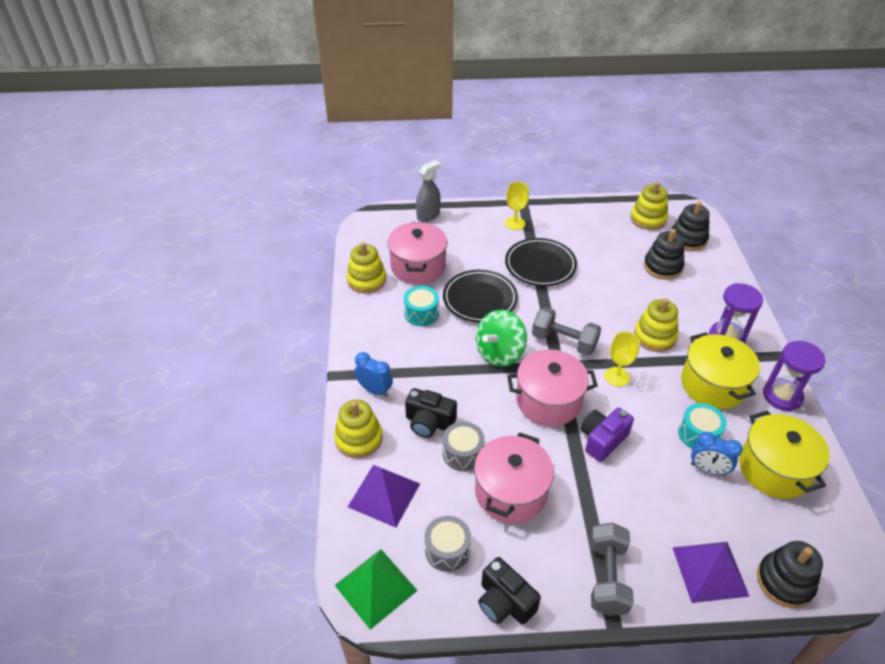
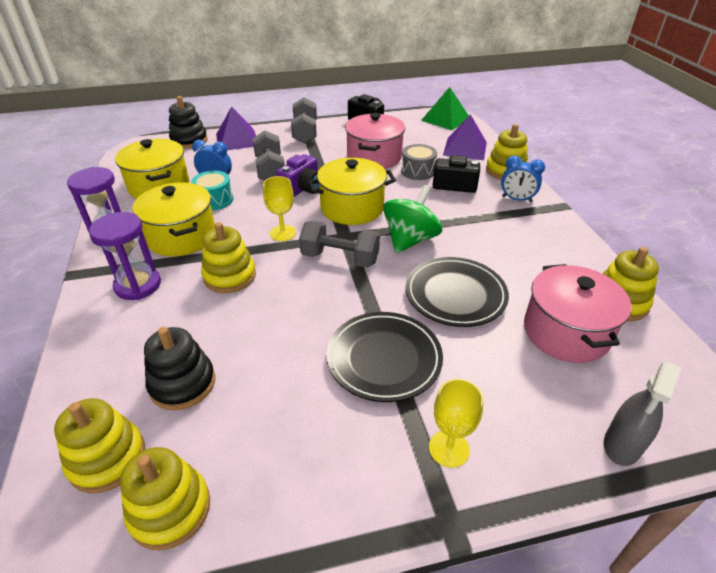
camera: 170 degrees right, 5 degrees down
turquoise drum [404,286,439,326] -> none
grey drum [425,516,471,572] -> none
pink pot [507,350,598,426] -> yellow pot [308,158,396,225]
black stacking toy [672,201,710,251] -> yellow stacking toy [54,398,145,493]
none -> grey dumbbell [253,130,285,180]

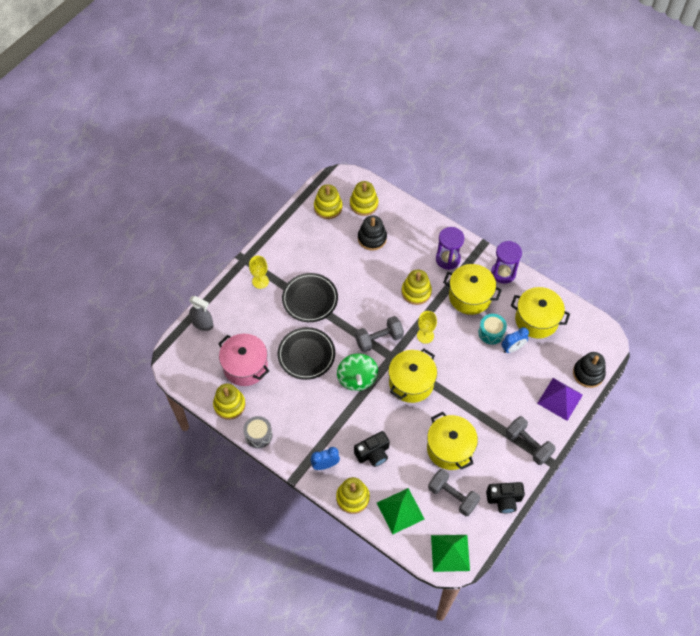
camera: 140 degrees right, 20 degrees up
grey dumbbell [253,130,285,180] -> grey dumbbell moved to [428,469,480,516]
purple camera [276,154,319,197] -> none
pink pot [345,113,405,169] -> yellow pot [427,412,478,470]
grey drum [401,144,437,180] -> grey drum moved to [243,416,272,448]
purple pyramid [443,114,487,160] -> green pyramid [377,488,424,535]
grey spray bottle [604,362,681,466] -> grey spray bottle turned 120 degrees clockwise [189,296,213,331]

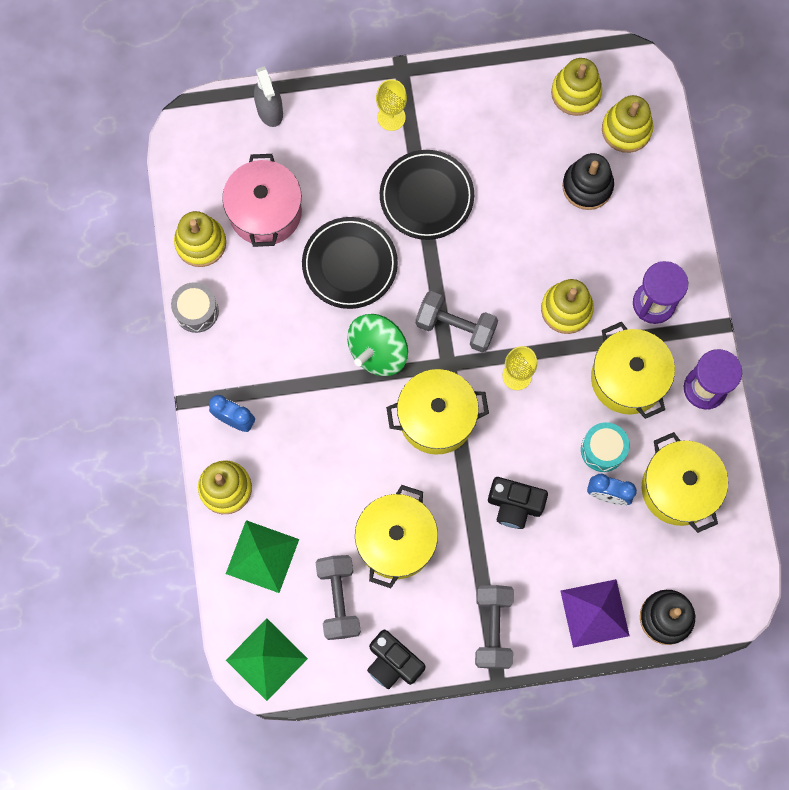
camera: 45 degrees right, 15 degrees up
black camera [354,431,390,467] -> black camera moved to [488,477,548,529]

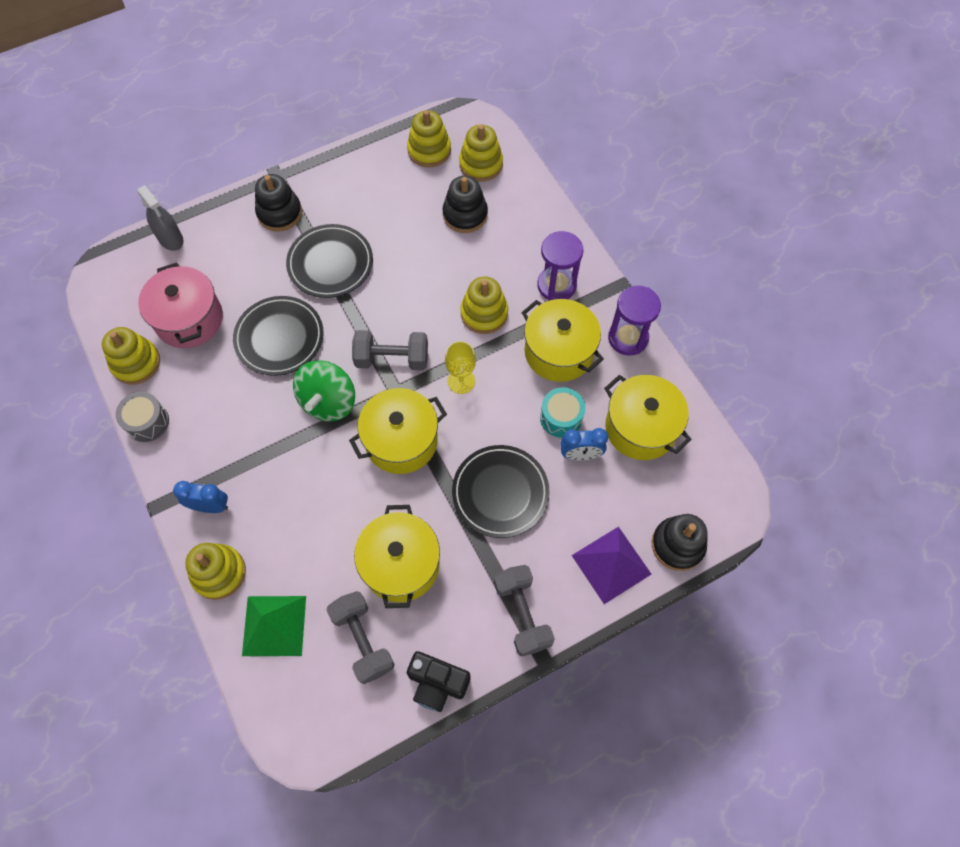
camera: 20 degrees left, 10 degrees down
green pyramid [226,618,308,701] -> none
yellow goblet [376,79,407,131] -> black stacking toy [255,174,302,231]
black camera [488,477,548,529] -> black plate [452,445,549,538]

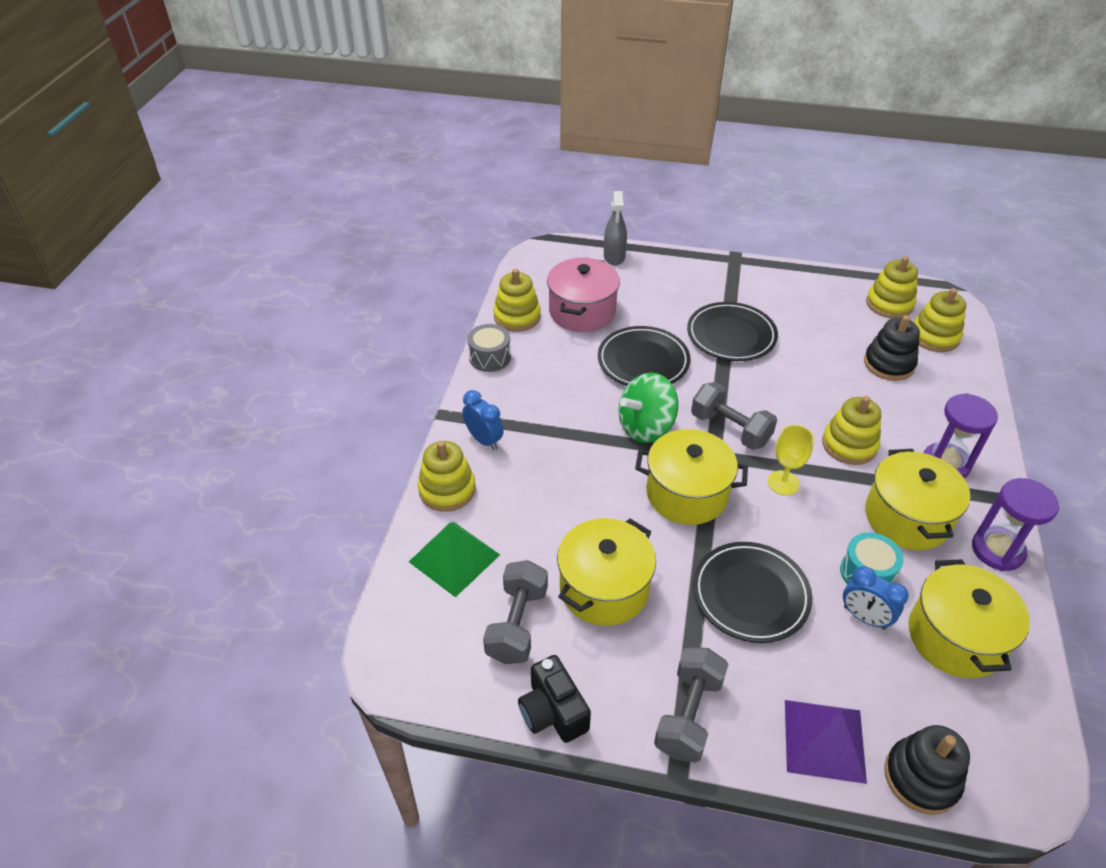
camera: 40 degrees right, 20 degrees down
black stacking toy [255,174,302,231] -> none

